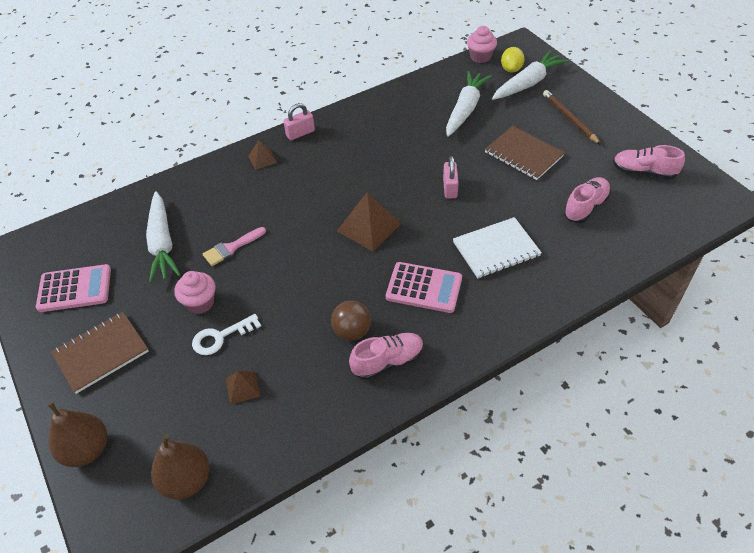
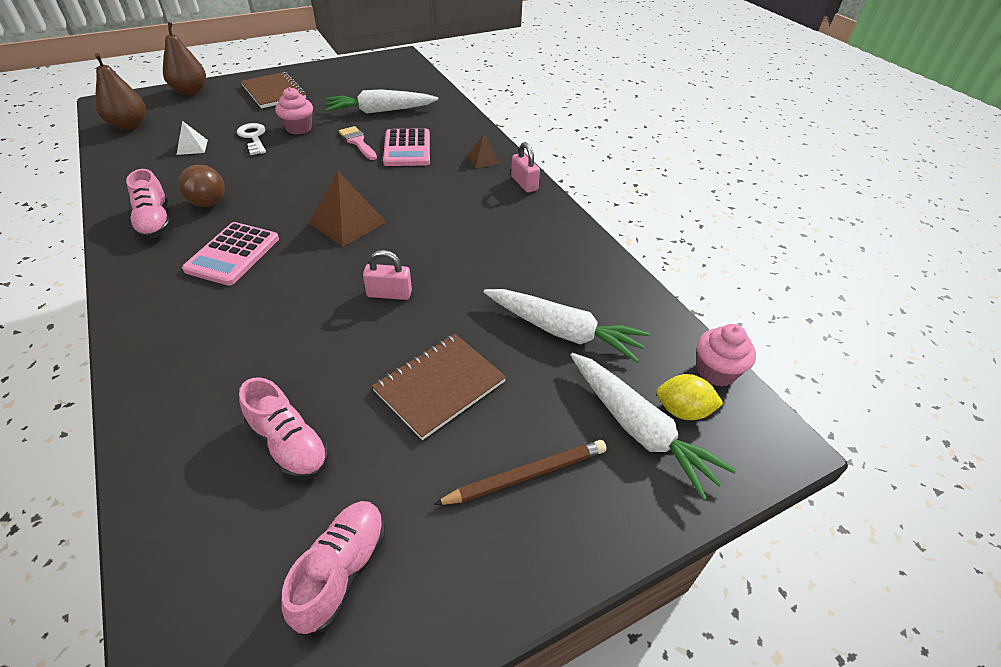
camera: 90 degrees right, 5 degrees down
pink calculator [36,264,111,312] -> pink calculator moved to [383,128,430,166]
brown pyramid [226,371,261,405] -> white pyramid [177,121,208,155]
white notebook [453,217,542,278] -> none

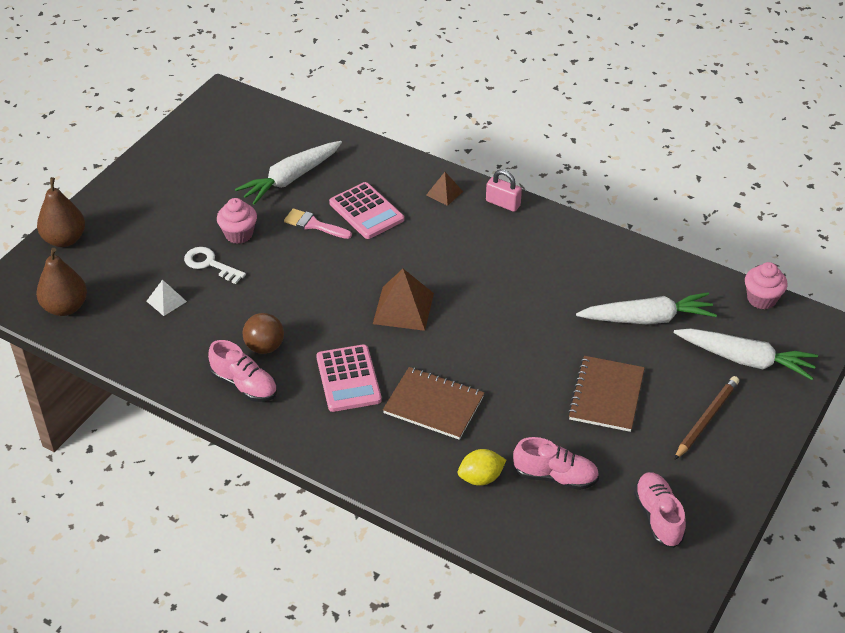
camera: 30 degrees left, 0 degrees up
brown notebook [241,72,306,109] -> brown notebook moved to [383,367,484,440]
pink padlock [363,250,412,300] -> none
yellow lemon [656,374,724,420] -> yellow lemon moved to [458,449,506,486]

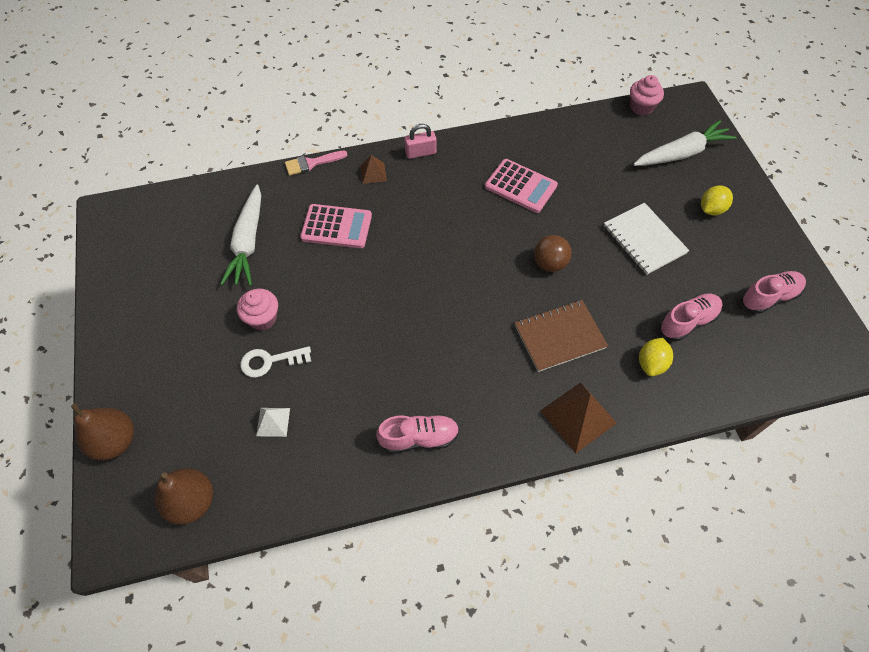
camera: 45 degrees left, 15 degrees up
brown ball [243,313,284,354] -> brown ball moved to [534,235,572,272]
pink brush [284,208,352,239] -> pink brush moved to [285,151,347,176]
pink calculator [316,345,382,412] -> pink calculator moved to [485,159,558,213]
brown pyramid [373,269,434,331] -> brown pyramid moved to [540,382,617,453]
brown notebook [568,356,645,432] -> white notebook [604,203,690,275]
white carrot [576,292,717,324] -> none
pink shoe [634,472,686,548] -> pink shoe turned 120 degrees clockwise [741,271,806,314]
brown pencil [674,376,739,460] -> yellow lemon [701,186,733,215]

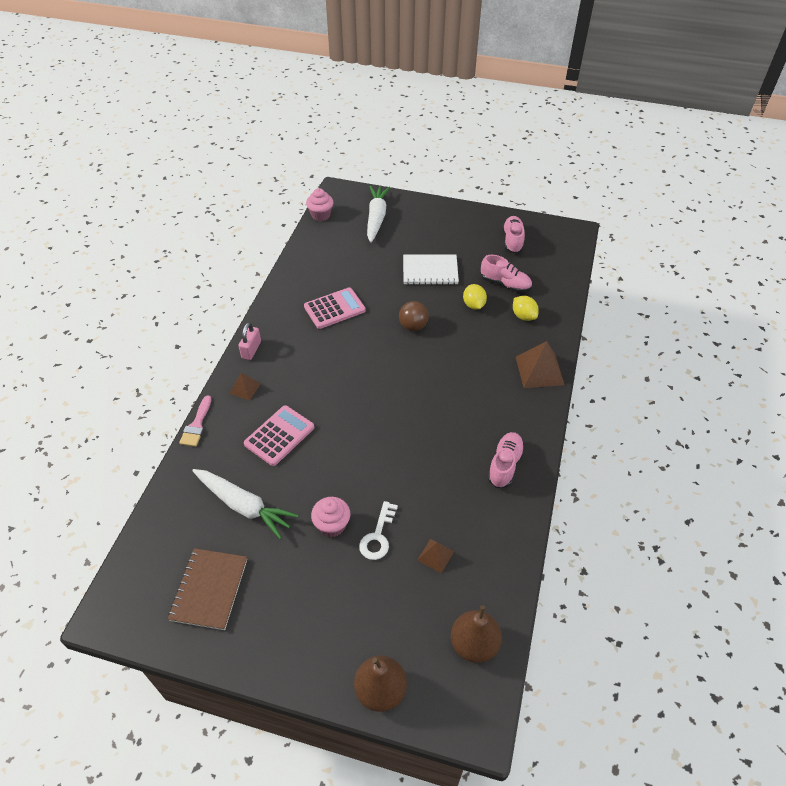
camera: 60 degrees left, 10 degrees down
white pyramid [256,408,290,437] -> brown pyramid [417,539,454,573]
brown notebook [515,300,608,372] -> brown notebook moved to [168,548,247,630]
pink shoe [660,294,722,341] -> pink shoe turned 120 degrees clockwise [481,255,532,292]
yellow lemon [701,186,733,215] -> yellow lemon moved to [463,284,487,310]

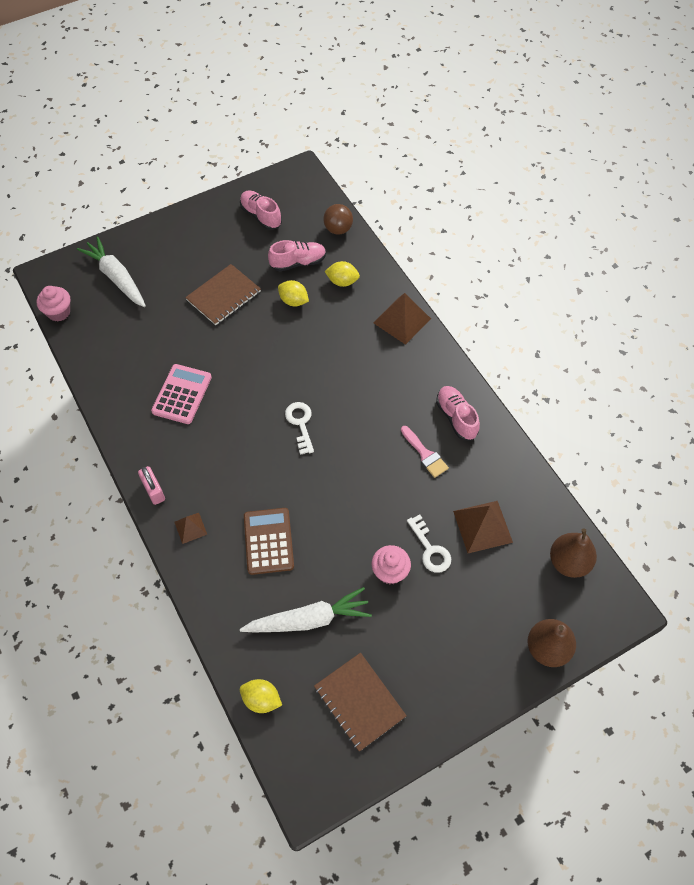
camera: 45 degrees left, 10 degrees up
pink brush [179,395,211,447] -> pink brush moved to [401,426,449,478]
pink calculator [244,405,314,466] -> brown calculator [244,508,294,575]
brown ball [399,301,429,331] -> brown ball moved to [323,204,353,235]
white notebook [403,254,459,285] -> brown notebook [185,264,261,325]
brown pyramid [417,539,454,573] -> brown pyramid [453,501,513,553], size x1.81
none -> yellow lemon [240,679,282,713]
none -> white key [285,402,314,455]

